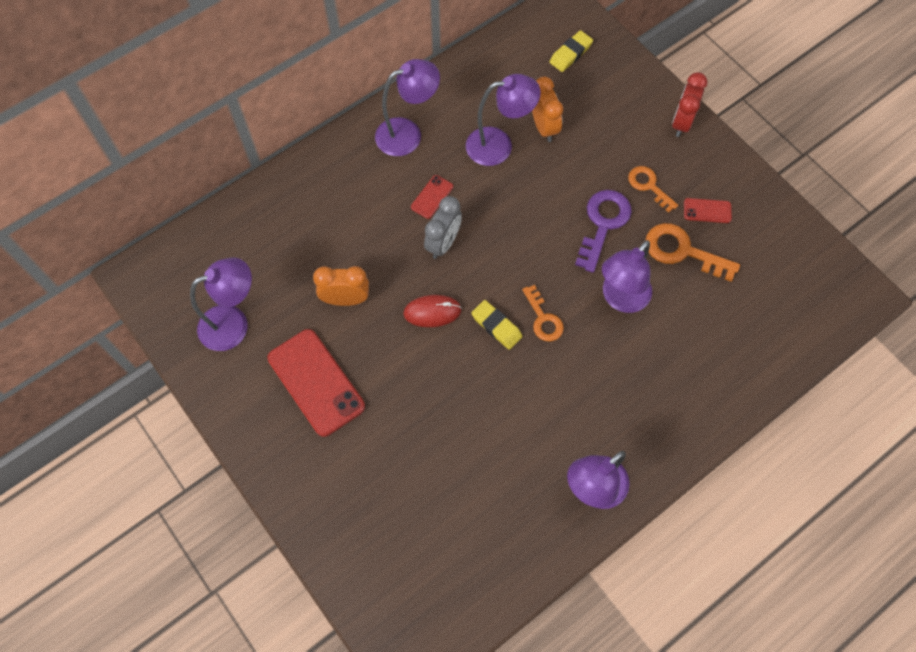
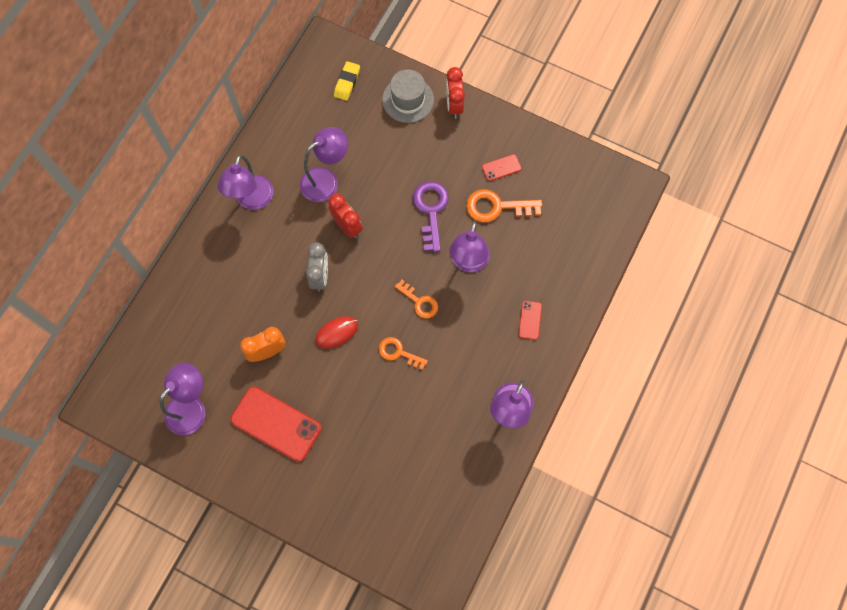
camera: 25 degrees left, 5 degrees up
purple lamp [375,59,440,156] -> purple lamp turned 150 degrees clockwise [217,155,274,210]
red phone [411,175,453,219] -> red phone moved to [518,301,542,340]
yellow eraser [471,300,523,350] -> none
orange clock [532,77,563,142] -> none
orange key [628,166,679,213] -> orange key moved to [379,337,428,370]
none -> red clock [328,193,363,238]
none -> grey hat [382,70,434,123]

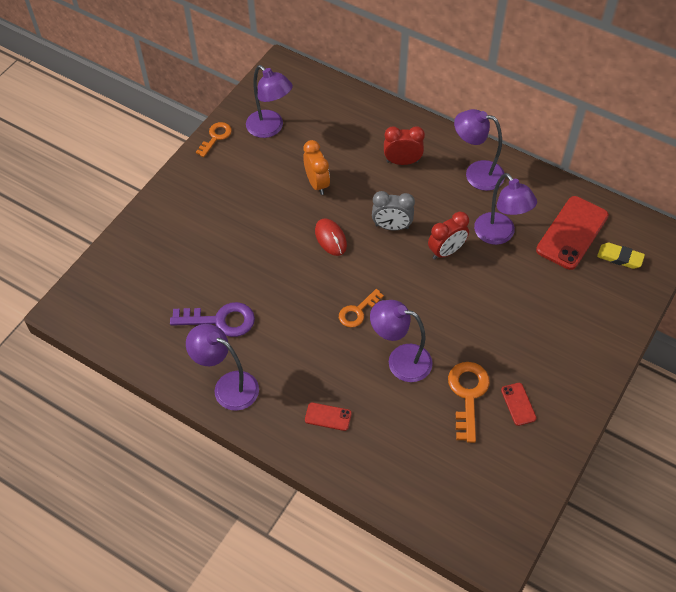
camera: 95 degrees right, 15 degrees down
red phone [230,386,322,462] -> red phone moved to [536,196,609,270]
orange key [379,337,428,370] -> orange key moved to [196,122,232,157]
grey hat [382,70,434,123] -> none
purple key [413,181,449,252] -> purple key moved to [170,302,255,337]
red clock [446,67,465,119] -> red clock moved to [384,126,425,165]

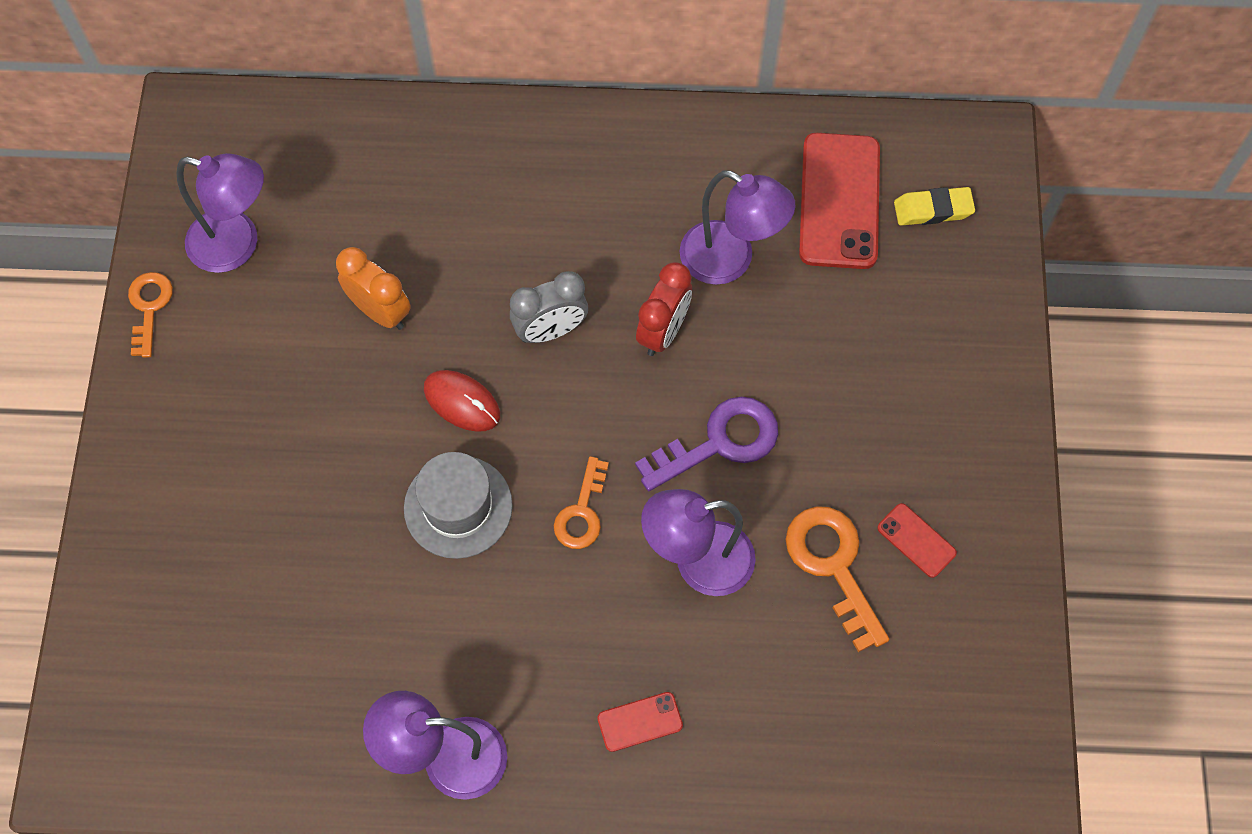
camera: 30 degrees left, 10 degrees up
purple key [170,302,255,337] -> purple key moved to [635,397,778,491]
red clock [384,126,425,165] -> none
purple lamp [454,109,505,191] -> none
none -> grey hat [404,452,513,559]

